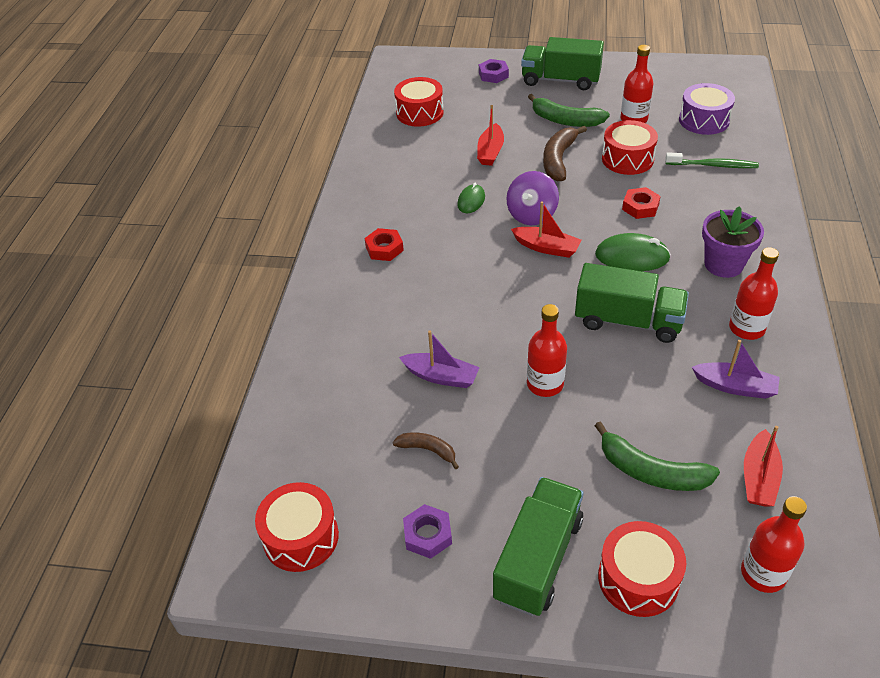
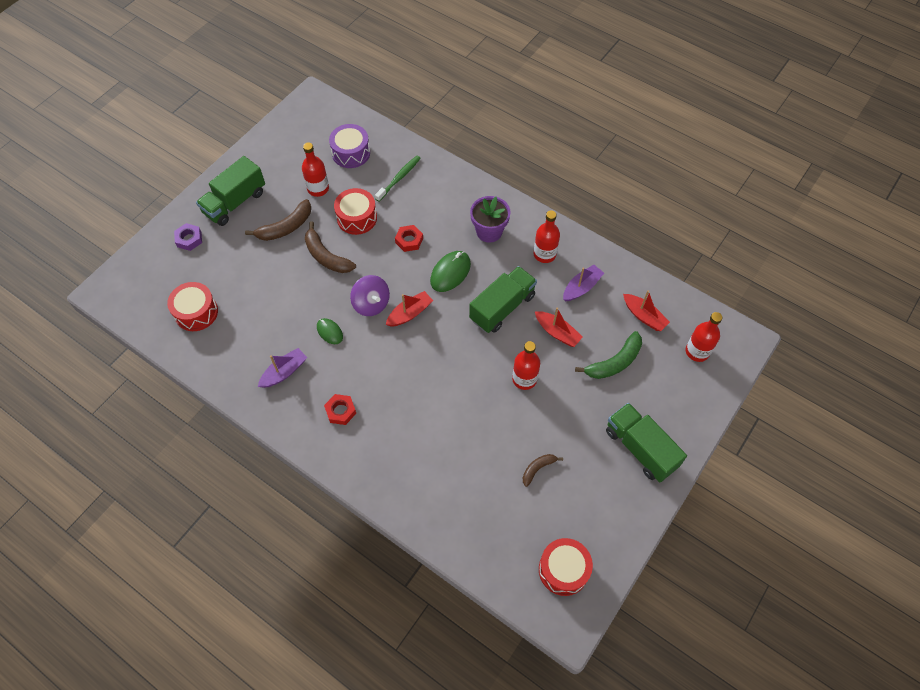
camera: 65 degrees left, 15 degrees up
purple boat [399,330,480,388] -> purple boat moved to [258,348,307,388]
purple nut [403,504,452,559] -> none
red boat [477,105,504,166] -> red boat moved to [535,307,583,347]
green banana [528,94,610,127] -> brown banana [245,199,311,241]
red drum [598,521,686,617] -> none

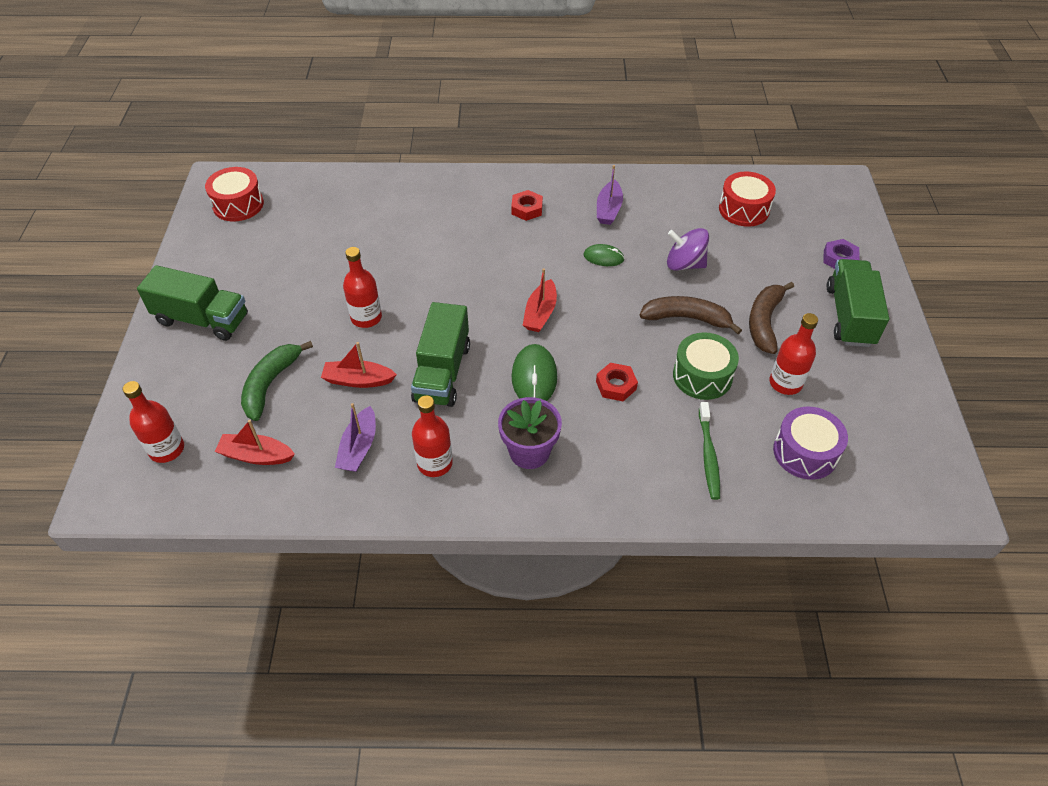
camera: 145 degrees right, 10 degrees down
red drum [334,188,377,235] -> green drum [673,332,739,400]
purple spinning top [350,275,390,316] -> purple spinning top moved to [667,228,709,271]
brown banana [523,454,563,487] -> none

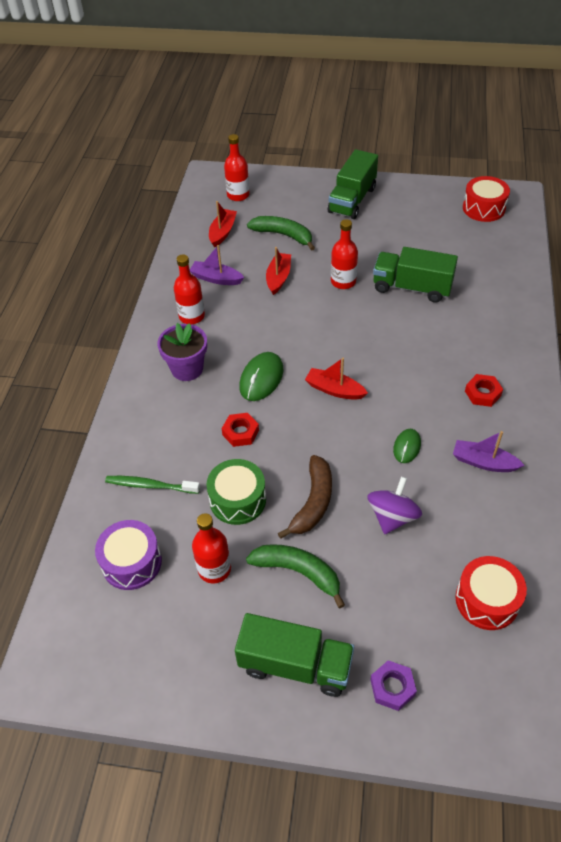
camera: 100 degrees right, 0 degrees up
green truck [411,302,470,407] -> green truck moved to [373,247,458,302]
green mouse [511,344,557,401] -> green mouse turned 75 degrees counterclockwise [239,352,283,401]
brown banana [749,282,794,354] -> green banana [246,544,345,608]

